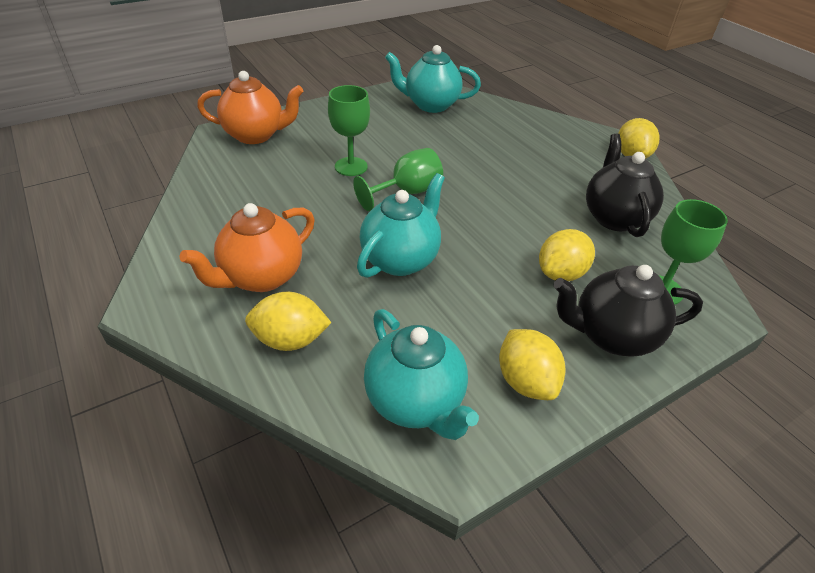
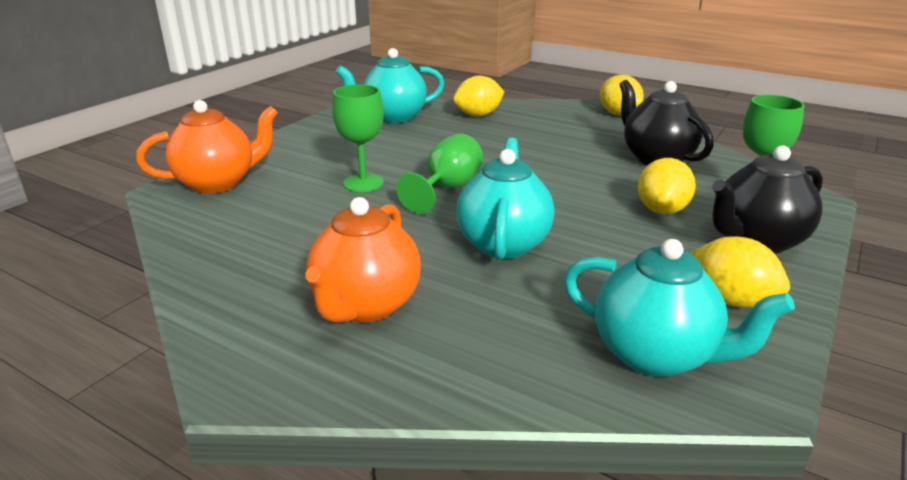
camera: 25 degrees left, 15 degrees down
yellow lemon [245,291,332,351] -> yellow lemon moved to [453,76,504,116]

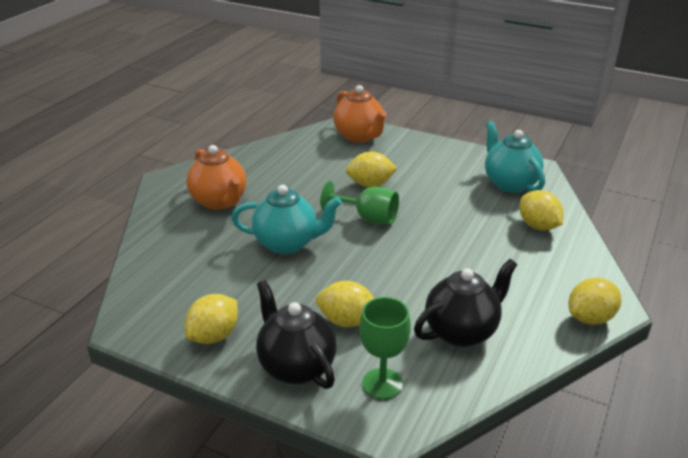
camera: 85 degrees right, 5 degrees up
orange teapot [305,197,421,322] -> orange teapot turned 135 degrees counterclockwise [186,145,247,210]
green goblet [332,84,384,192] -> yellow lemon [346,152,397,187]
turquoise teapot [564,239,795,377] -> none

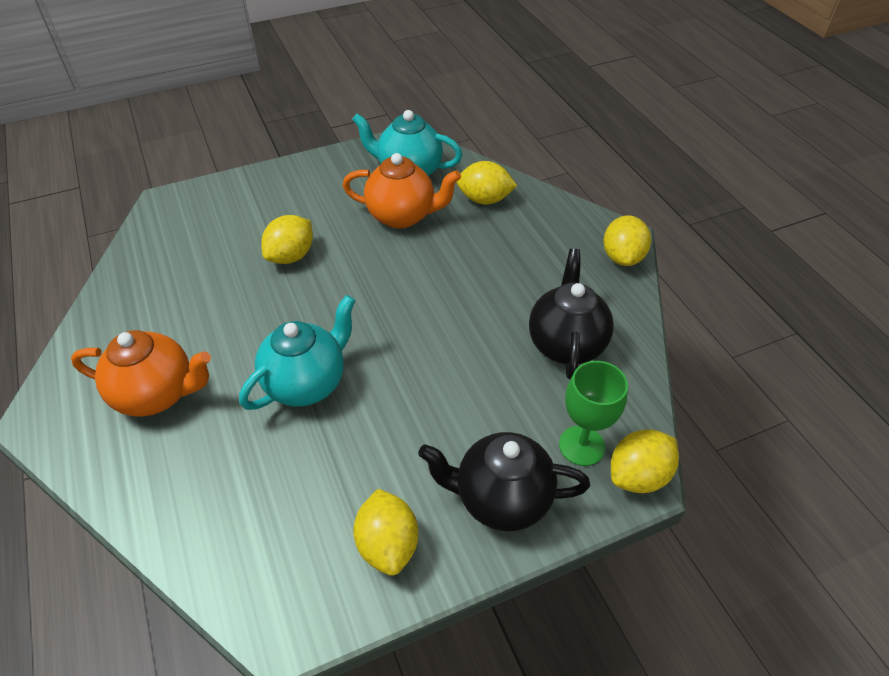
camera: 50 degrees left, 15 degrees up
yellow lemon [316,281,374,327] -> yellow lemon moved to [611,429,679,493]
green goblet [320,181,399,225] -> none
orange teapot [334,85,387,143] -> orange teapot moved to [342,153,461,229]

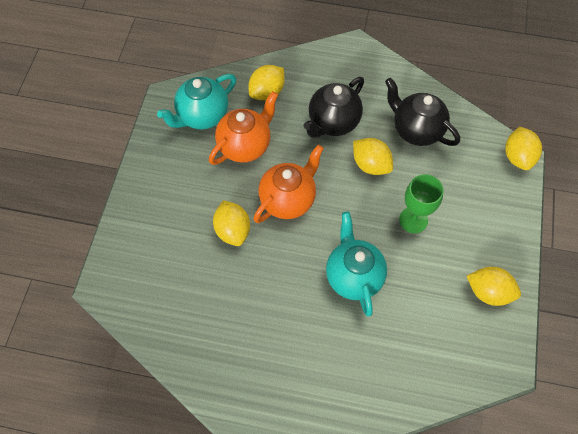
camera: 55 degrees left, 15 degrees up
orange teapot [71,330,211,417] -> orange teapot moved to [254,145,324,223]
black teapot [418,432,590,531] -> black teapot moved to [304,77,364,138]
green goblet [559,361,628,466] -> green goblet moved to [399,174,444,233]
yellow lemon [603,215,651,266] -> yellow lemon moved to [353,138,393,175]

